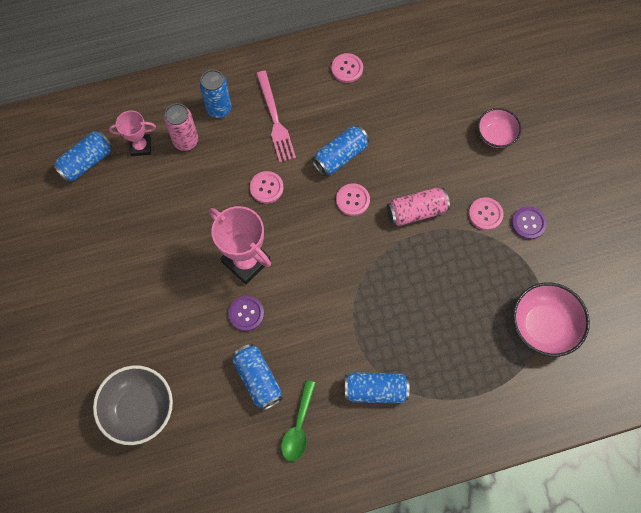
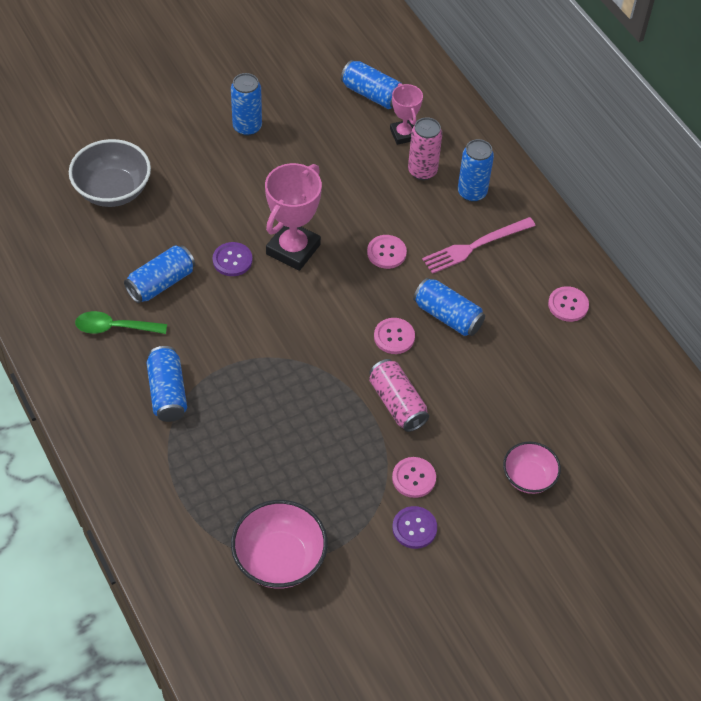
camera: 75 degrees right, 15 degrees down
none -> blue can [231,73,262,136]

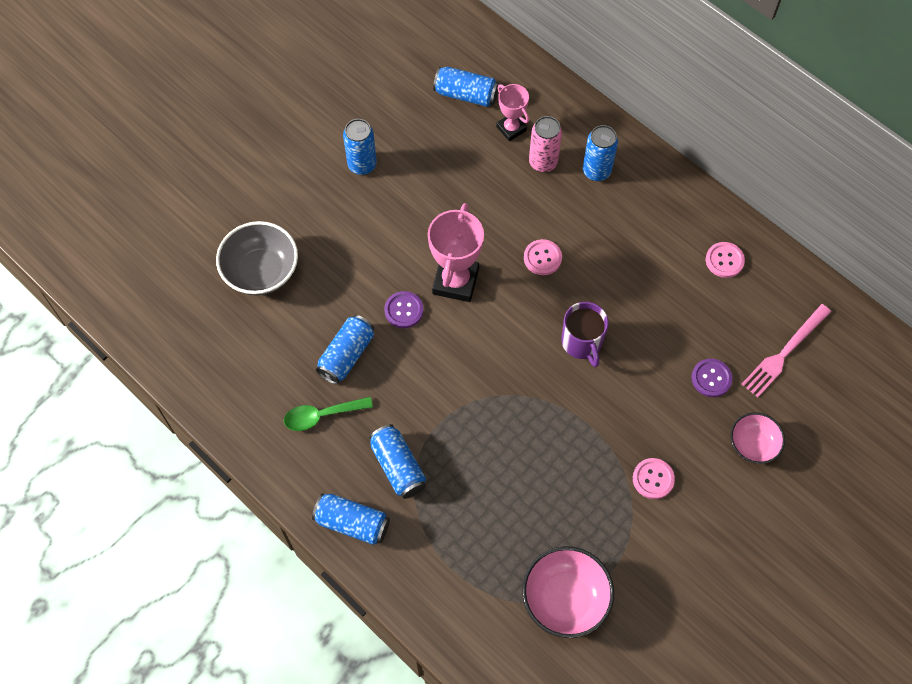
camera: 15 degrees left, 10 degrees up
pink can [369,359,429,432] -> none
pink button [374,318,415,354] -> purple mug [561,302,609,367]
purple button [392,506,437,549] -> purple button moved to [691,359,732,397]
blue can [413,278,485,336] -> blue can moved to [312,493,390,545]
pink fork [422,217,536,274] -> pink fork moved to [742,304,831,398]

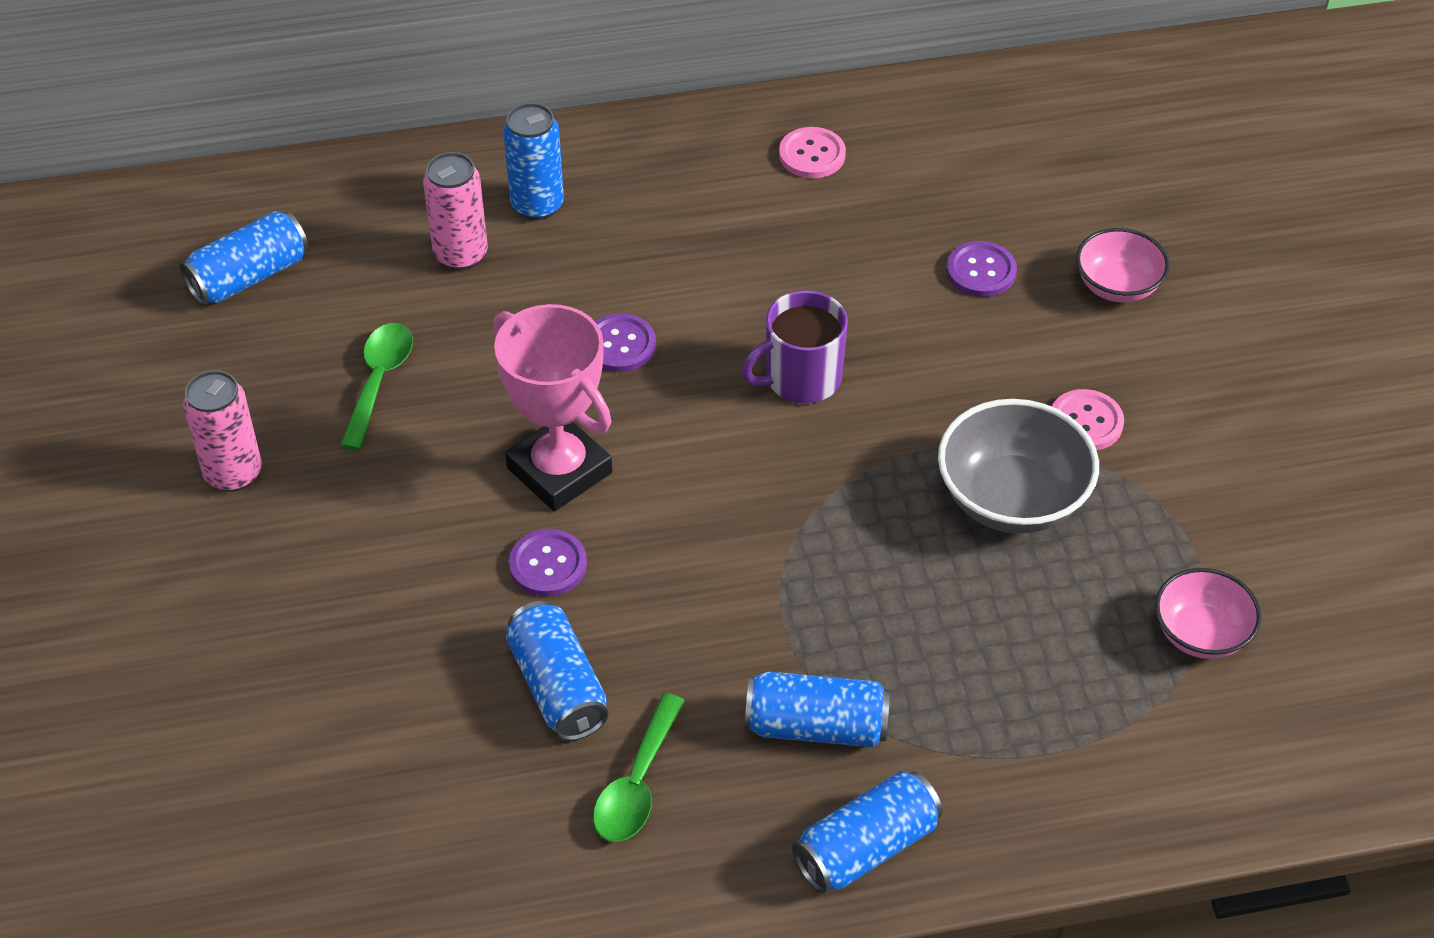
camera: 55 degrees left, 15 degrees down
grey bowl [216,221,298,295] -> grey bowl moved to [938,399,1099,534]
blue can [343,119,377,175] -> pink can [183,370,262,492]
pink trophy [496,84,529,141] -> none
pink bowl [522,546,614,638] -> pink bowl [1155,568,1261,659], size x0.63
pink button [524,239,562,275] -> purple button [595,313,656,372]
purple mug [561,302,609,367] -> purple mug turned 135 degrees clockwise [741,290,848,403]
pink fork [742,304,831,398] -> none
none -> green spoon [340,323,413,450]

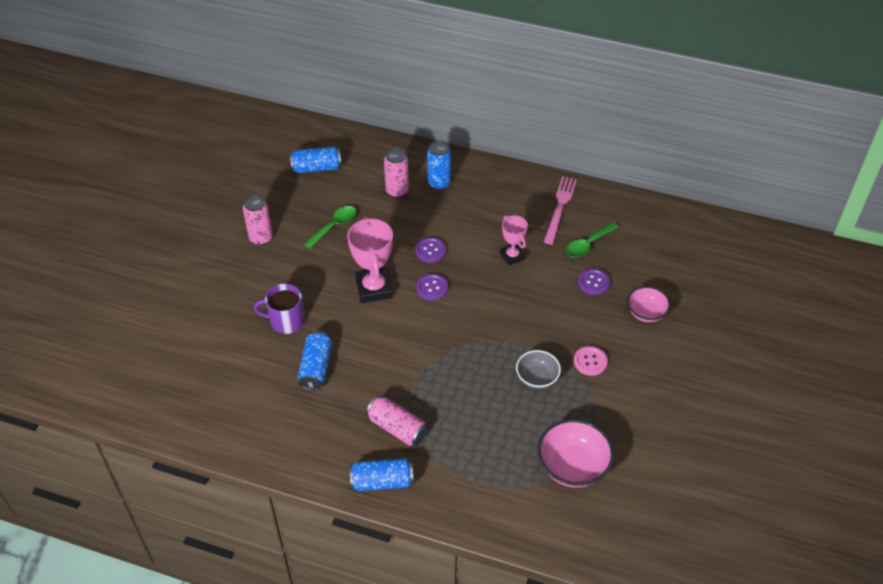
camera: 30 degrees right, 0 degrees up
purple button [509,529,587,597] -> purple button moved to [416,274,448,301]
green spoon [593,693,685,842] -> green spoon moved to [566,222,618,257]
purple mug [741,290,848,403] -> purple mug moved to [254,284,304,334]
blue can [745,671,890,747] -> pink can [366,396,428,446]
pink button [779,127,846,178] -> pink fork [544,176,577,244]
grey bowl [938,399,1099,534] -> grey bowl [516,350,561,389], size x0.63
pink bowl [1155,568,1261,659] -> pink bowl [538,419,614,488], size x1.59
none -> pink trophy [500,215,528,265]

